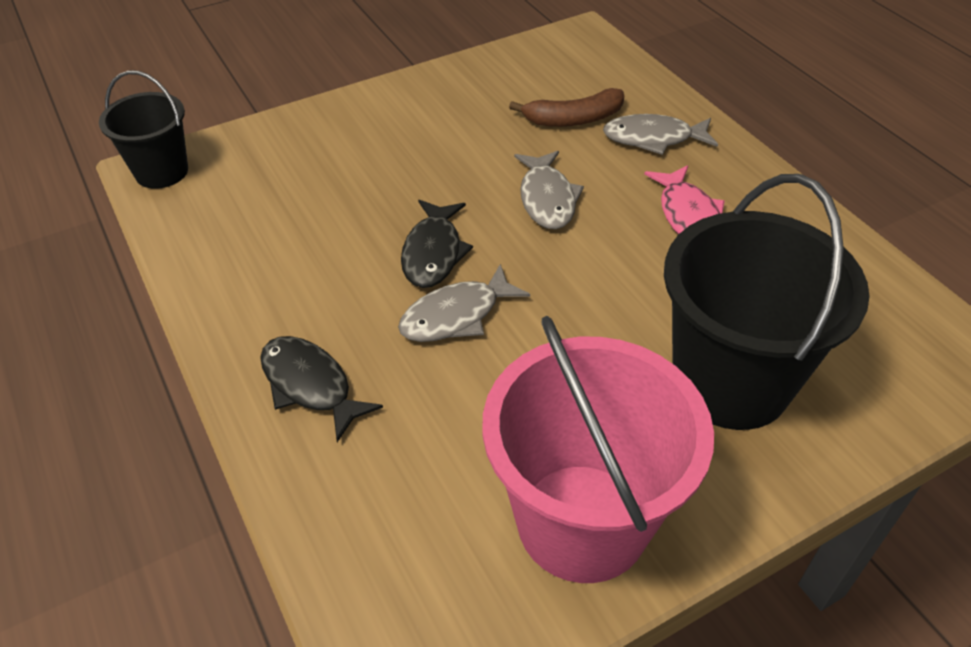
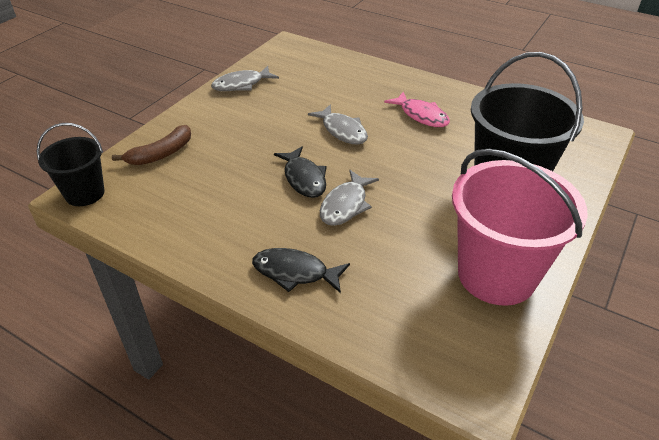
camera: 30 degrees left, 5 degrees down
brown banana [509,88,624,127] -> brown banana moved to [112,125,191,165]
grey fish [603,114,718,155] -> grey fish moved to [211,66,279,91]

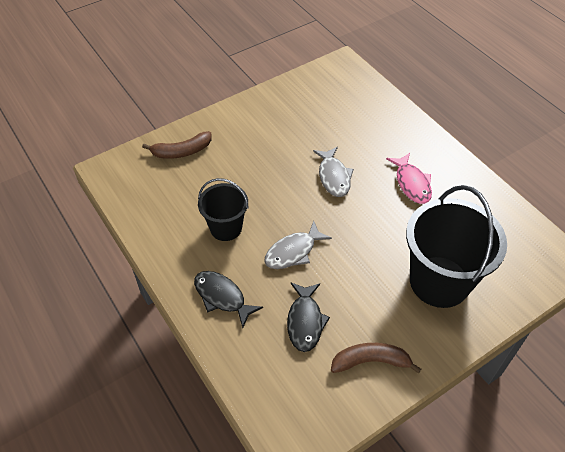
camera: 25 degrees right, 10 degrees up
black bucket [37,123,104,206] -> black bucket moved to [198,178,249,241]
grey fish [211,66,279,91] -> none
black fish [274,146,327,198] -> black fish moved to [287,283,330,352]
pink bucket [452,149,588,306] -> brown banana [331,343,421,374]

